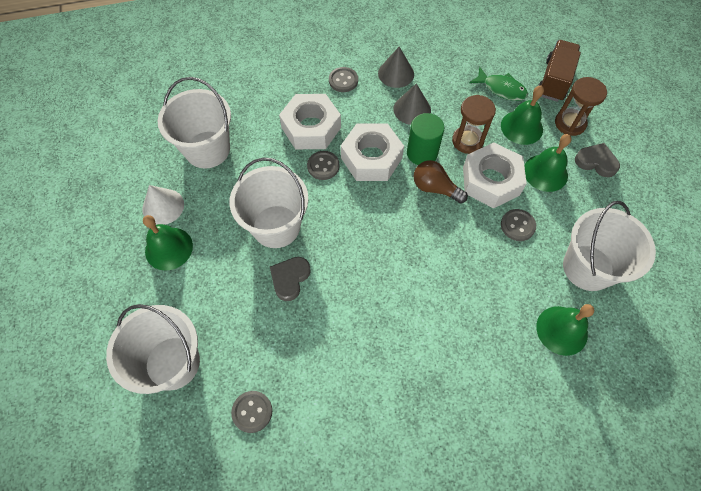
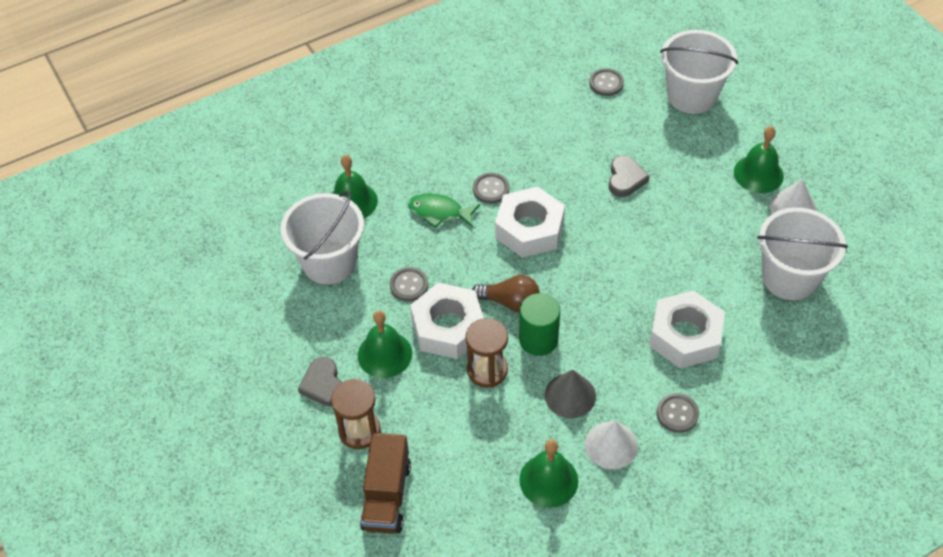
camera: 165 degrees right, 10 degrees down
white bucket [229,157,308,248] -> none
grey button [307,151,340,180] -> grey button moved to [473,173,509,204]
white nut [341,123,404,181] -> white nut moved to [495,187,565,258]
grey cone [378,47,414,88] -> white cone [585,420,638,469]
green fish [469,67,528,101] -> green fish moved to [408,193,480,228]
green bell [501,86,544,145] -> green bell moved to [519,440,578,508]
grey heart [575,143,620,177] -> grey heart turned 60 degrees clockwise [298,357,342,406]

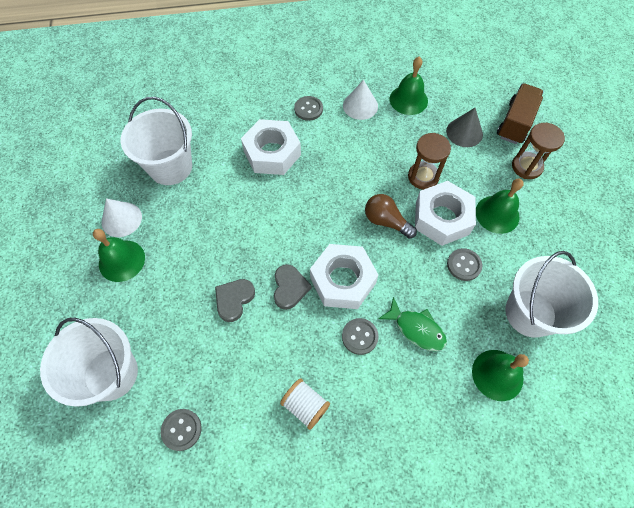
camera: 160 degrees left, 10 degrees up
grey heart [298,357,342,406] -> grey heart moved to [274,264,312,310]
green cylinder [519,293,560,356] -> none
grey cone [545,370,596,418] -> grey cone moved to [446,108,483,147]
none -> white spool [280,378,330,430]

